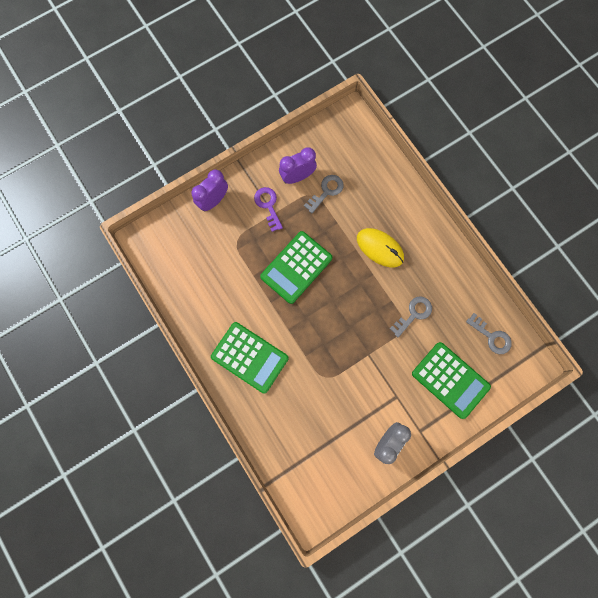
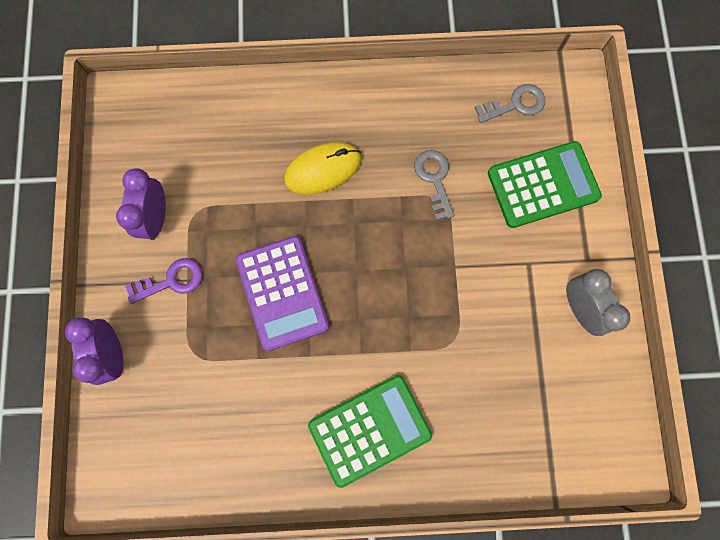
camera: 60 degrees left, 0 degrees up
purple key [254,187,283,232] -> purple key turned 150 degrees clockwise [125,258,202,304]
green calculator [260,231,332,304] -> purple calculator [236,236,329,351]
grey key [304,175,344,213] -> none

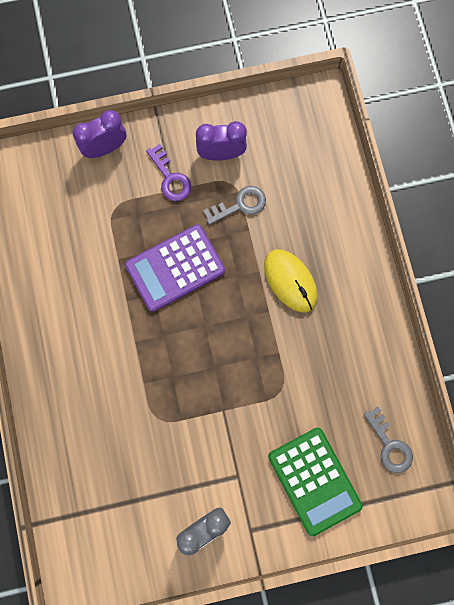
camera: 80 degrees right, 0 degrees up
green calculator [308,375,432,488] -> none
grey key [414,150,454,220] -> grey key moved to [203,186,266,225]

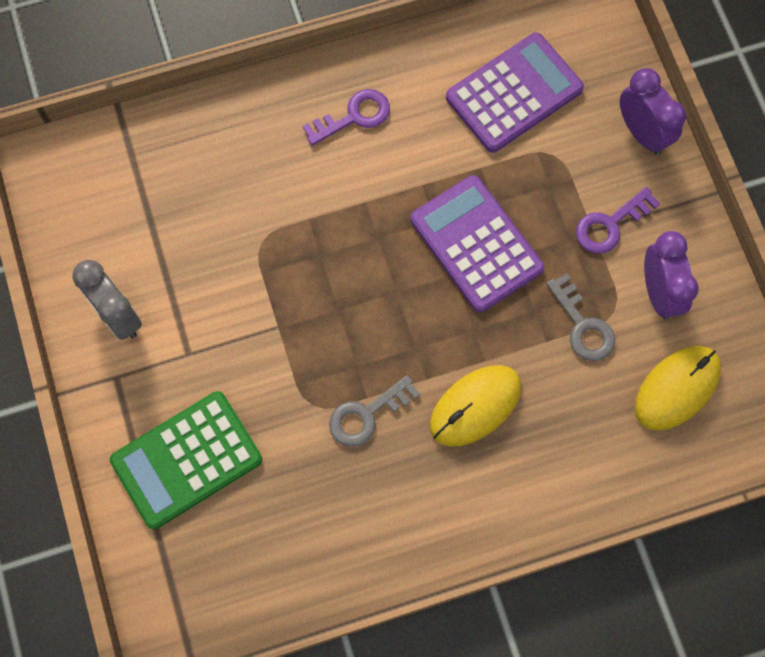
camera: 85 degrees right, 5 degrees down
grey key [364,407,413,473] -> grey key moved to [329,375,420,447]
none -> purple key [302,89,390,146]
none -> purple calculator [446,32,584,153]
none -> yellow mouse [635,346,721,431]

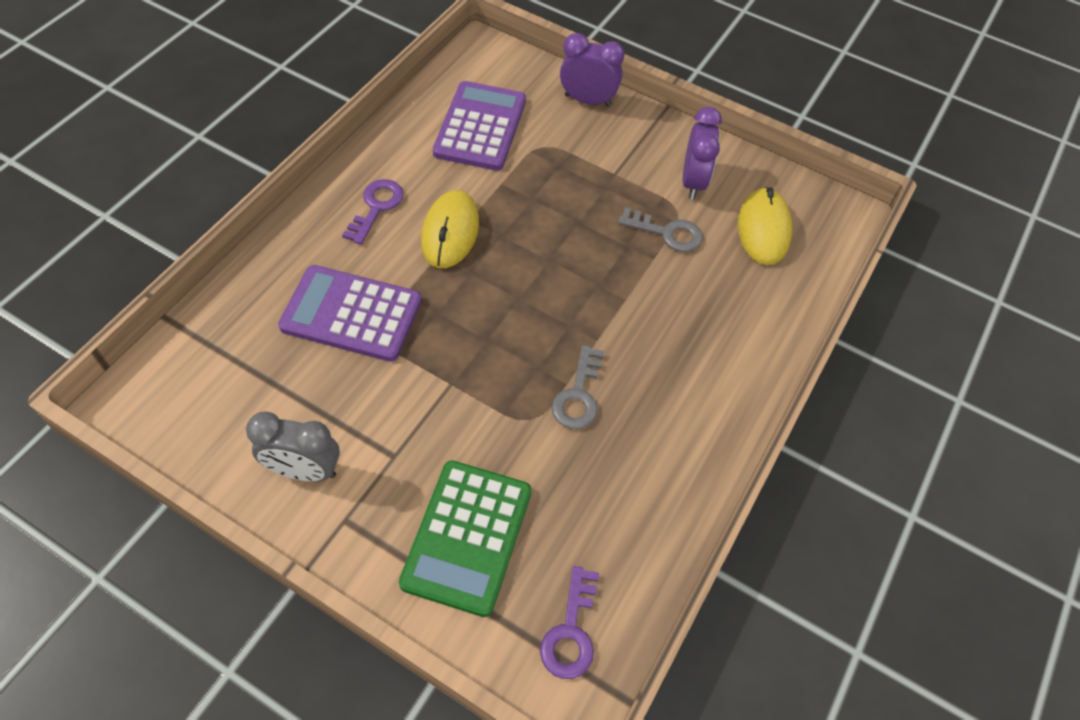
camera: 45 degrees left, 15 degrees down
purple calculator [410,175,544,313] -> purple calculator moved to [278,265,422,362]
yellow mouse [430,365,521,446] -> yellow mouse moved to [421,190,479,268]
purple key [576,187,660,254] -> purple key moved to [540,566,599,679]
purple clock [644,231,699,320] -> purple clock turned 60 degrees clockwise [682,107,722,199]

